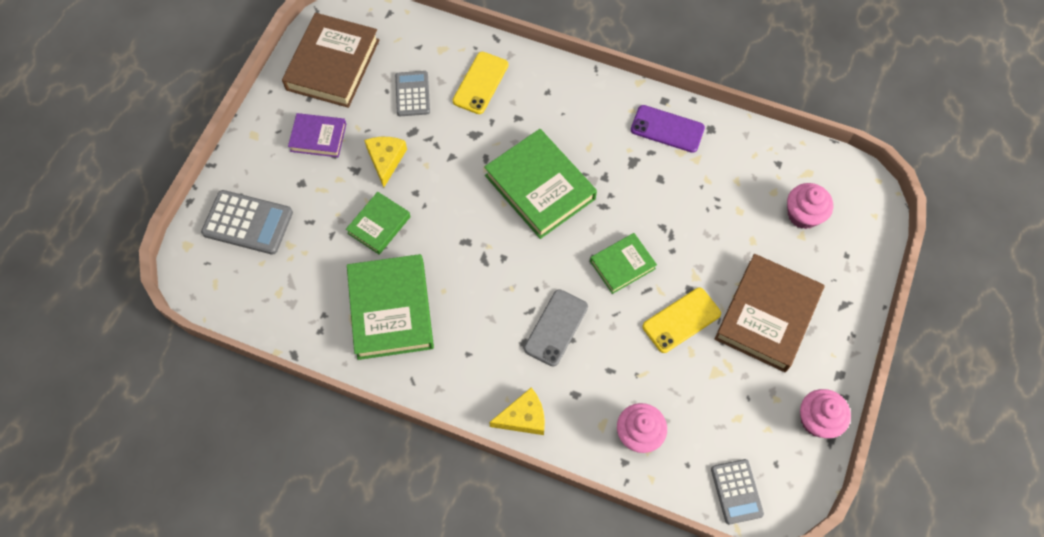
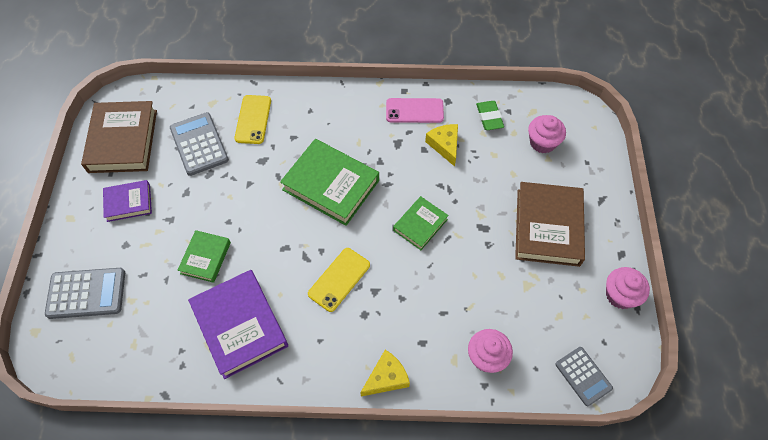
camera: 20 degrees left, 5 degrees down
green book [347,254,434,360] -> purple book [188,270,288,379]
yellow cheese [364,137,407,187] -> yellow cheese moved to [425,124,458,166]
grey calculator [395,71,430,116] -> grey calculator [170,112,229,176], size x1.50
grey phone [524,289,588,366] -> none
purple phone [631,105,705,153] -> pink phone [386,98,444,123]
yellow phone [643,288,721,353] -> yellow phone moved to [308,248,370,312]
none -> green eraser [476,101,504,130]

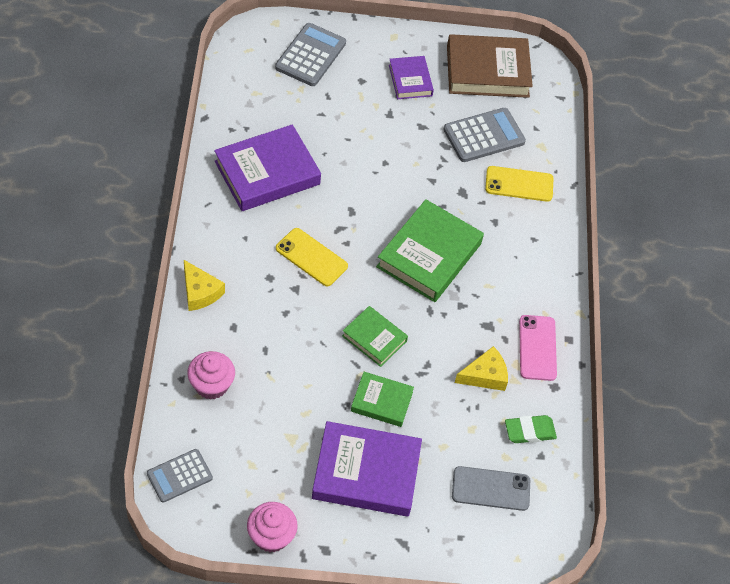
camera: 85 degrees right, 5 degrees down
grey calculator [45,268,125,319] -> grey calculator turned 150 degrees counterclockwise [275,23,346,86]
green book [178,230,231,283] -> green book moved to [351,372,414,427]
brown book [515,182,585,267] -> purple book [312,421,422,517]
pink cupcake [528,115,566,153] -> grey phone [452,466,530,511]

